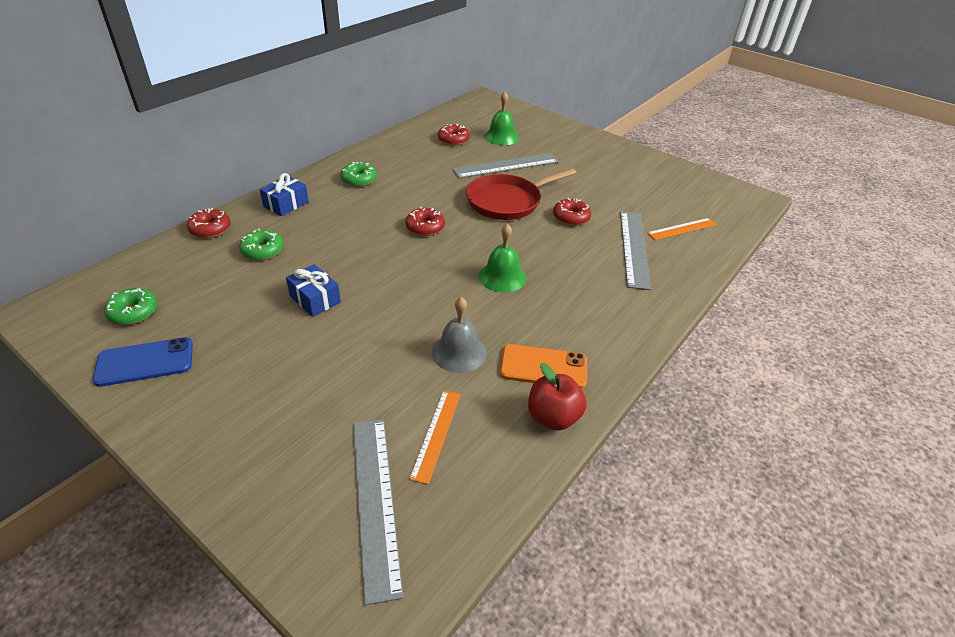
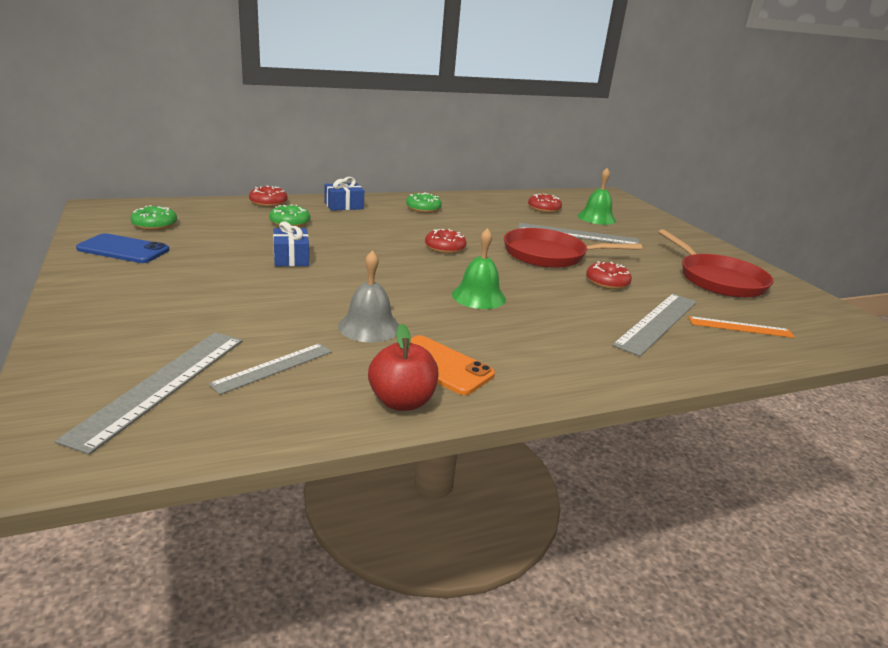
camera: 30 degrees right, 15 degrees down
orange ruler [409,390,461,485] -> grey ruler [209,343,332,395]
none -> red pan [658,229,774,298]

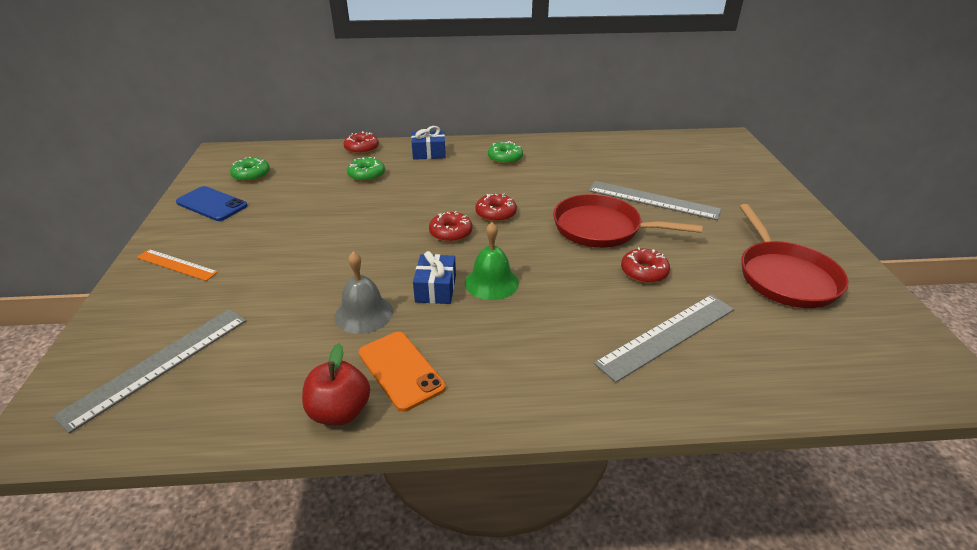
camera: 20 degrees right, 10 degrees up
grey ruler [209,343,332,395] -> none
blue gift [273,221,309,266] -> blue gift moved to [413,251,456,304]
red donut [528,193,562,213] -> red donut moved to [429,211,472,242]
green bell [577,168,616,225] -> none
orange ruler [689,316,795,338] -> orange ruler moved to [136,249,218,281]

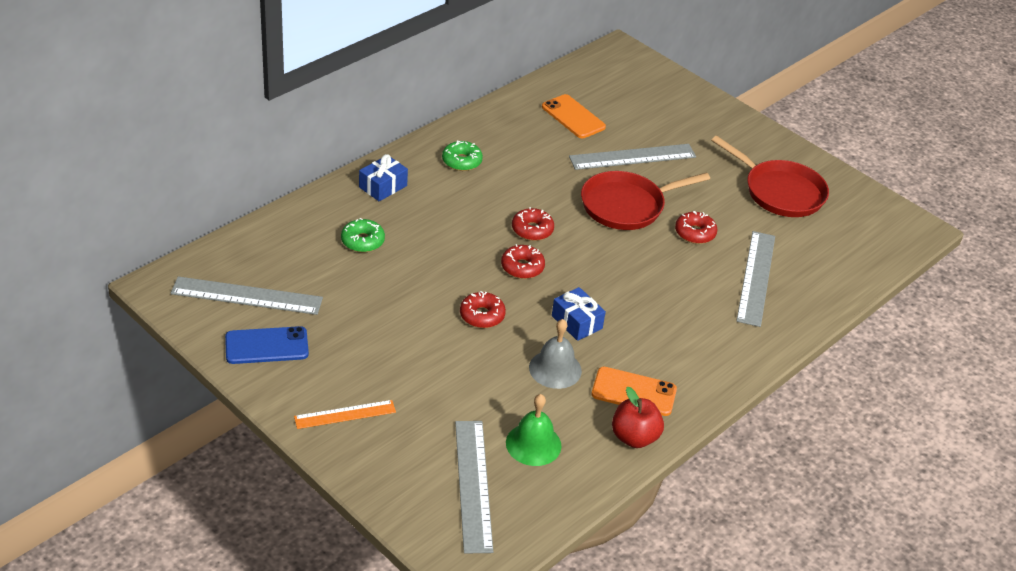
camera: 45 degrees left, 5 degrees up
green donut [230,157,270,182] -> grey ruler [171,276,323,315]
red donut [344,131,379,154] -> red donut moved to [460,291,506,328]
green bell [465,222,519,300] -> green bell moved to [506,394,562,466]
none -> orange phone [542,94,606,138]

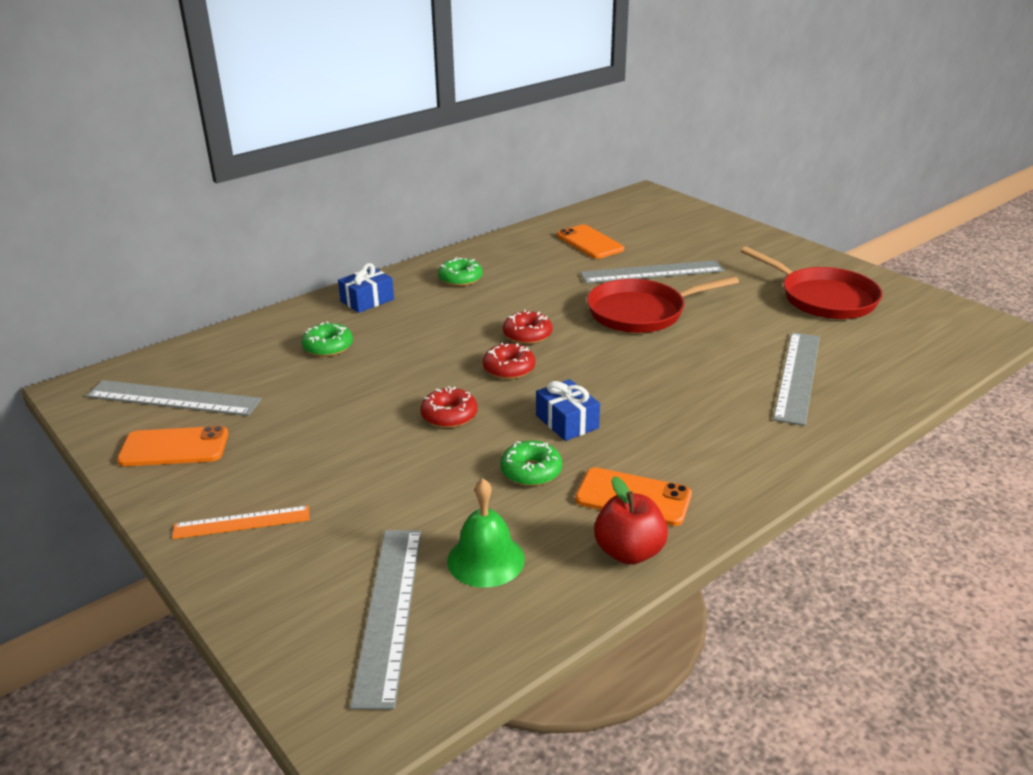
camera: 10 degrees right, 10 degrees down
blue phone [225,326,309,364] -> orange phone [117,426,229,466]
grey bell [529,319,582,389] -> green donut [500,441,562,486]
red donut [675,211,718,244] -> none

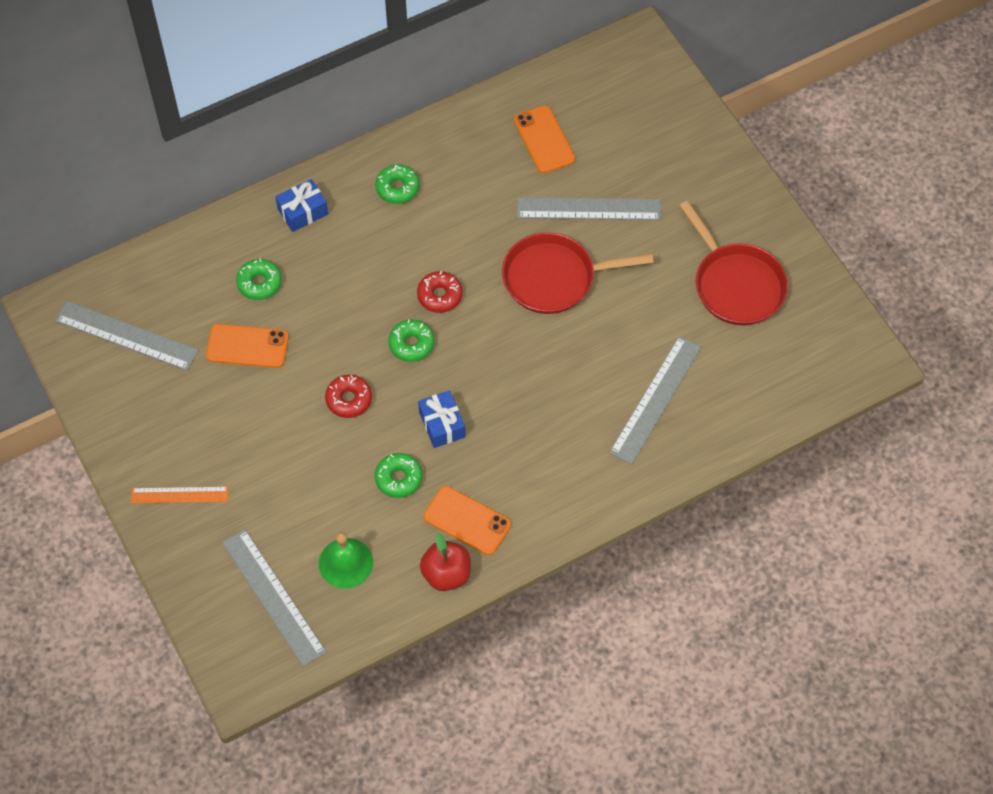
camera: 10 degrees right, 30 degrees up
orange phone [117,426,229,466] -> orange phone moved to [206,324,289,368]
grey ruler [350,530,421,709] -> grey ruler turned 45 degrees counterclockwise [222,529,326,667]
red donut [483,342,535,379] -> green donut [388,319,435,362]

